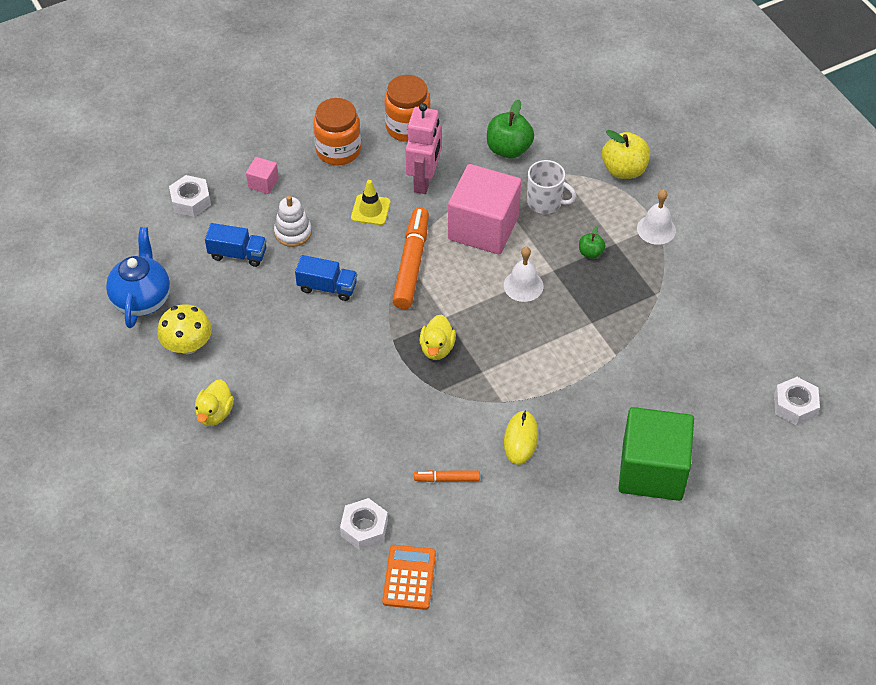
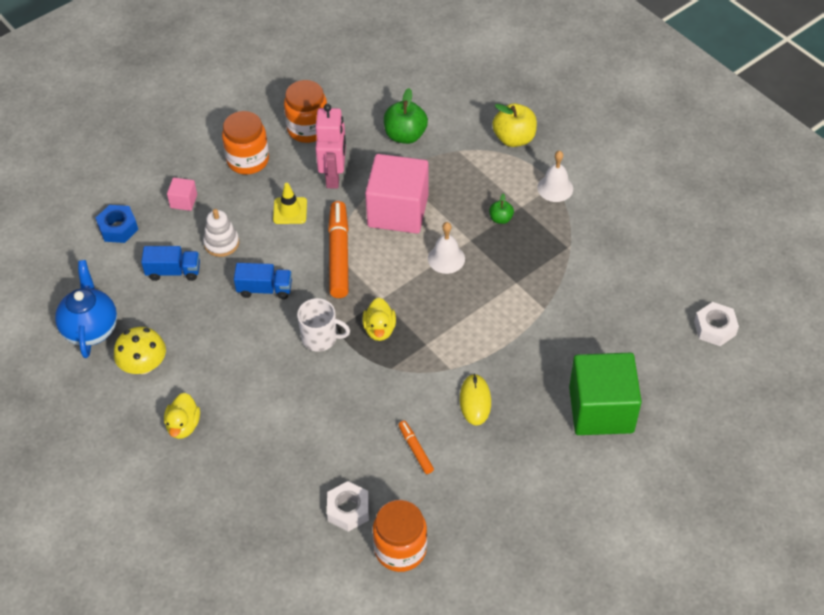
camera: 10 degrees left, 0 degrees up
white nut [169,175,211,217] -> blue nut [96,205,138,243]
orange calculator [382,545,436,610] -> orange jar [373,500,427,572]
orange marker [414,470,480,482] -> orange marker turned 75 degrees clockwise [398,421,434,474]
white mug [527,160,577,214] -> white mug moved to [297,298,350,352]

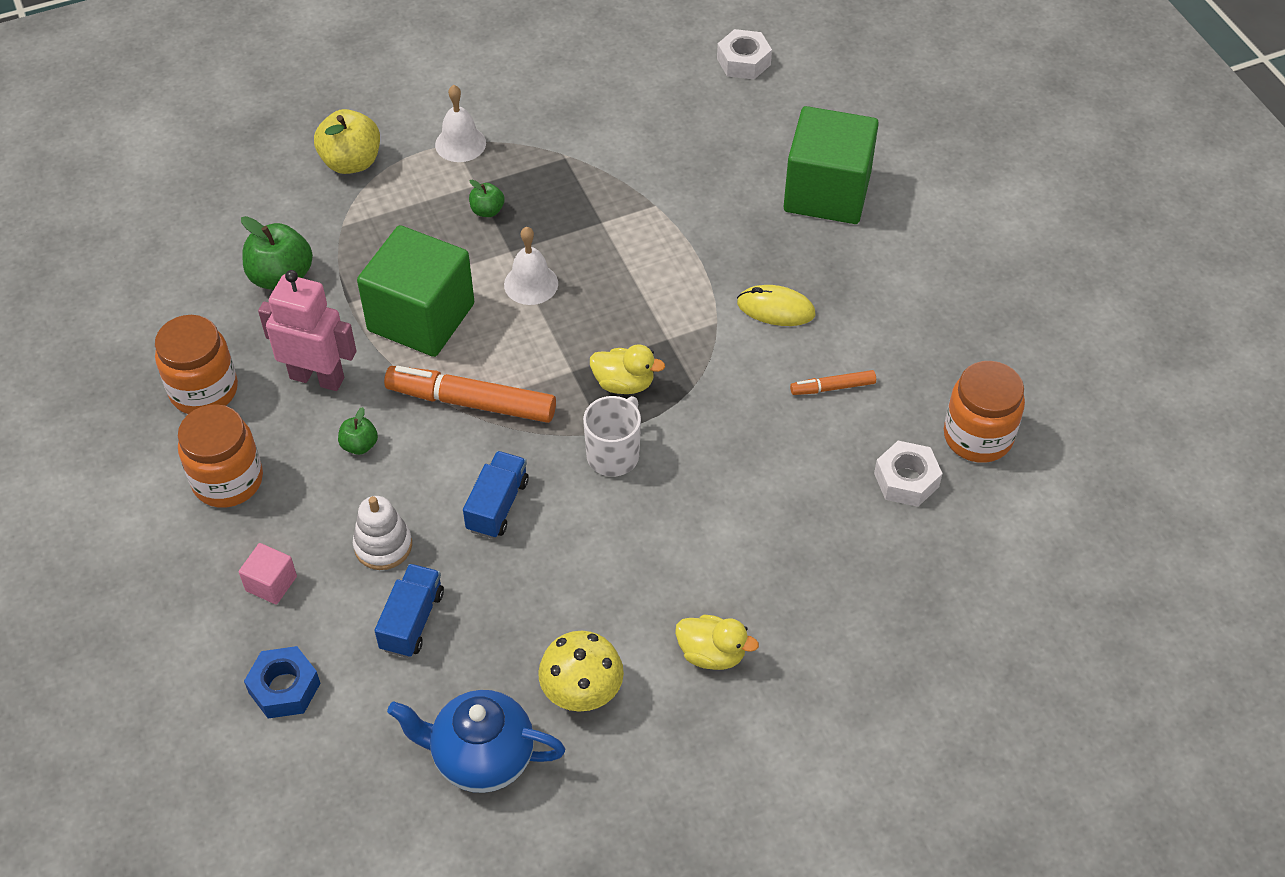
camera: 75 degrees left, 0 degrees up
yellow traffic cone [273,183,307,224] -> green apple [338,407,378,455]
pink cube [365,154,428,233] -> green cube [357,225,475,357]

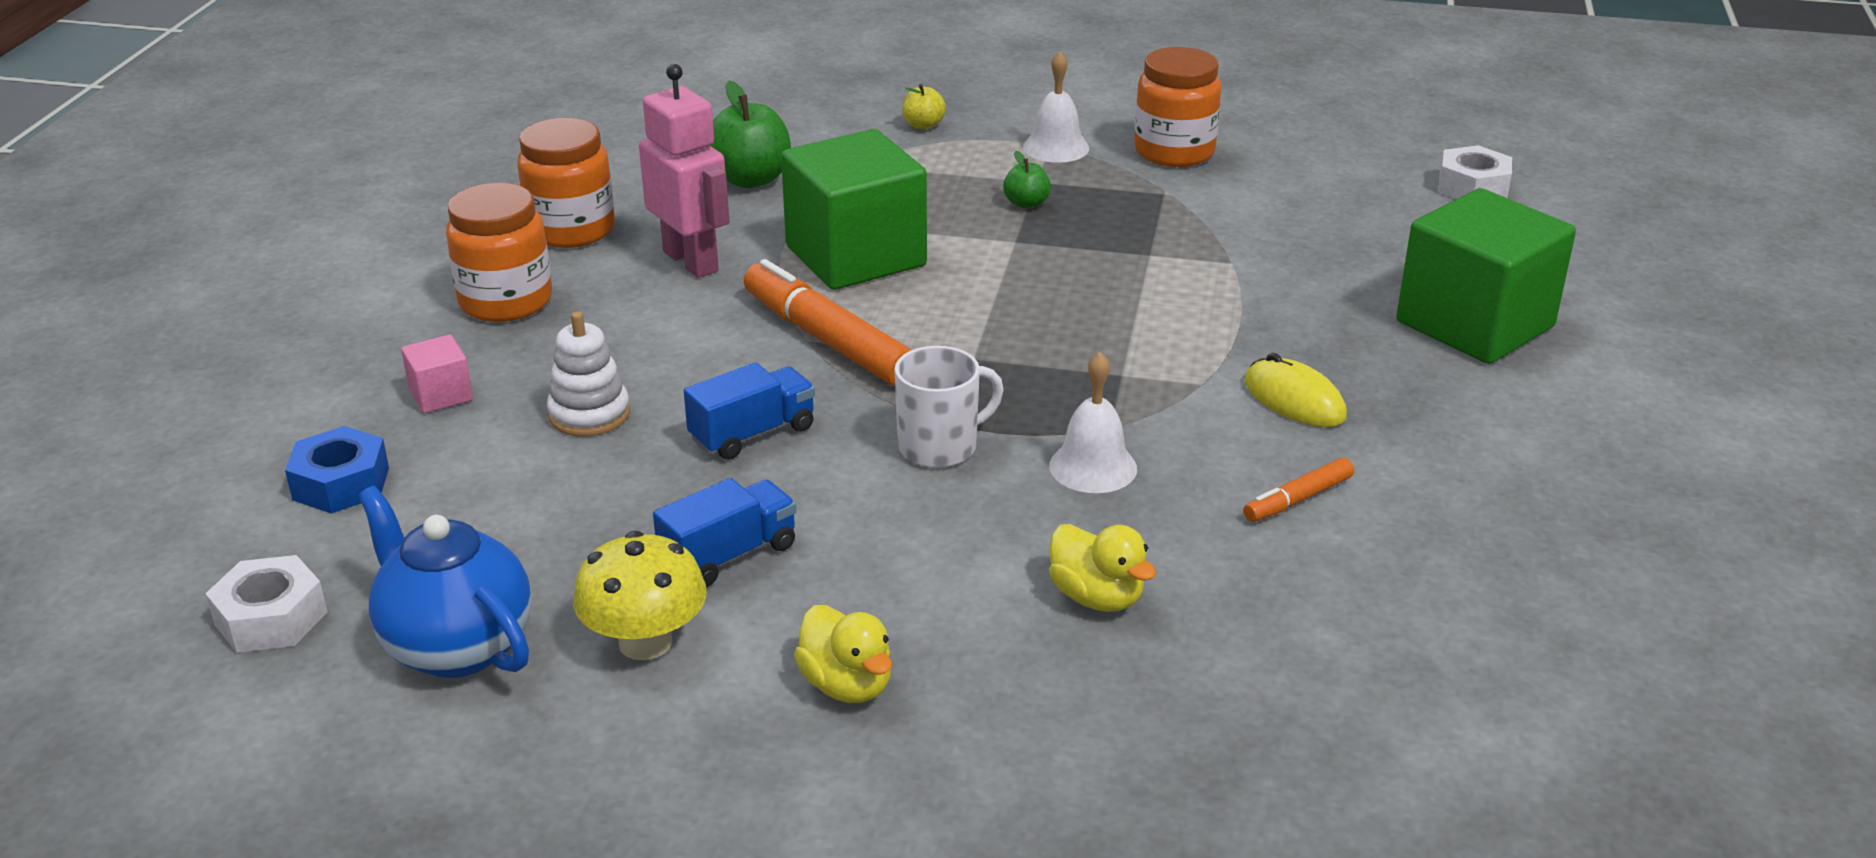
camera: 35 degrees right, 20 degrees down
yellow apple [314,109,380,174] -> yellow apple [902,84,946,130], size x0.53
green apple [338,407,378,455] -> none
blue truck [375,564,444,658] -> blue truck moved to [653,478,796,587]
white bell [504,227,558,305] -> white bell moved to [1049,352,1137,493]
yellow duck [590,344,665,394] -> yellow duck moved to [1049,524,1156,612]
orange marker [790,370,876,395] -> orange marker turned 60 degrees counterclockwise [1243,457,1354,522]
white nut [874,441,943,507] -> white nut moved to [205,555,327,653]
orange jar [944,361,1025,463] -> orange jar moved to [1134,47,1221,167]

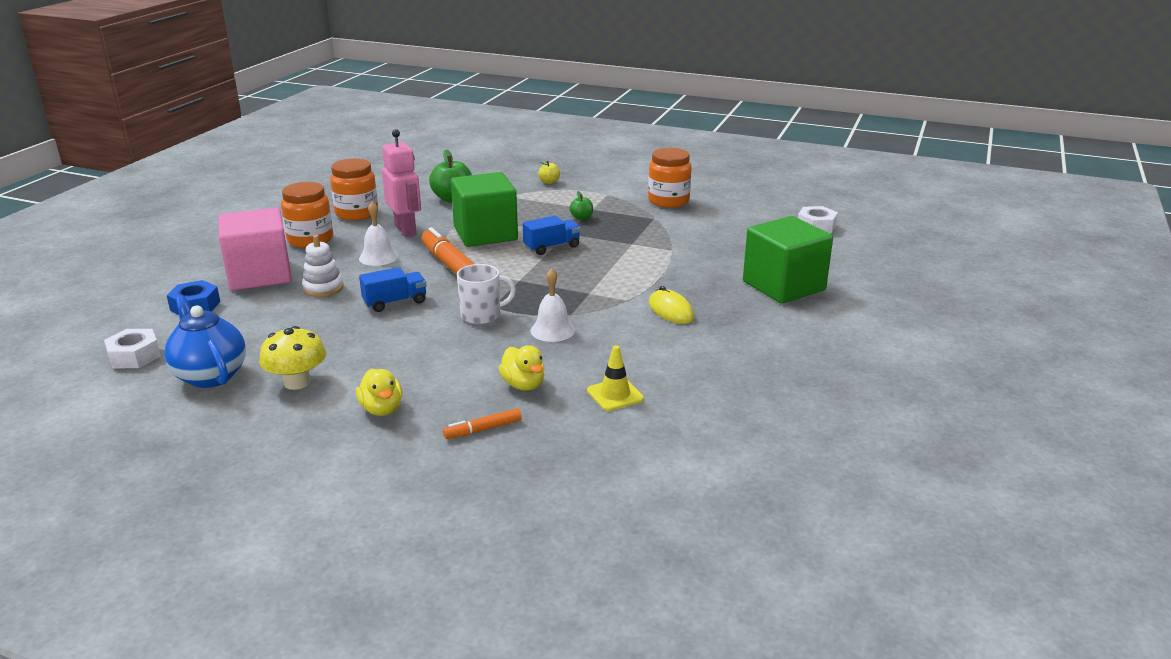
camera: 10 degrees right, 5 degrees down
pink cube [401,335,473,413] -> pink cube [218,207,292,291], size x2.35
blue truck [653,478,796,587] -> blue truck moved to [523,216,580,255]
white bell [1023,52,1089,163] -> white bell moved to [359,201,398,266]
orange marker [1243,457,1354,522] -> orange marker moved to [443,408,522,439]
none -> yellow traffic cone [587,345,644,411]

